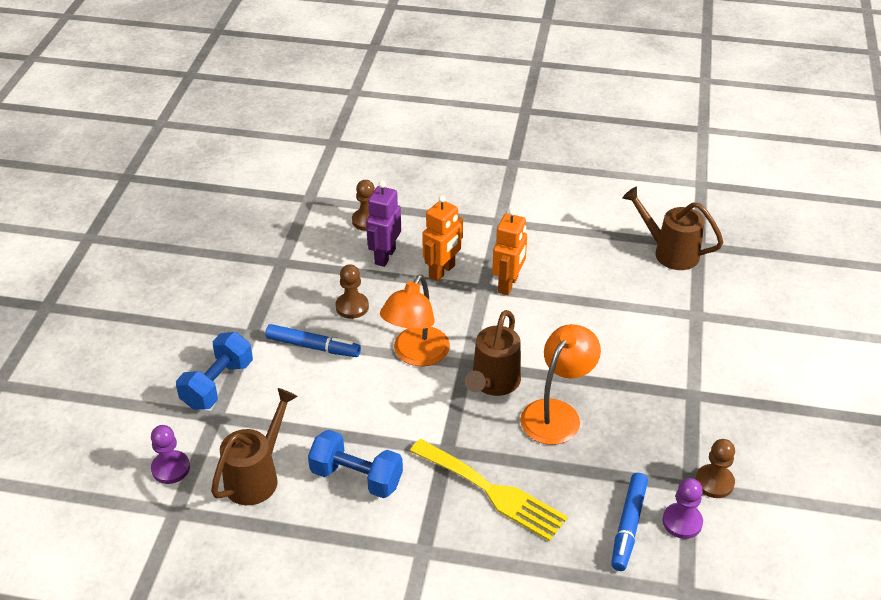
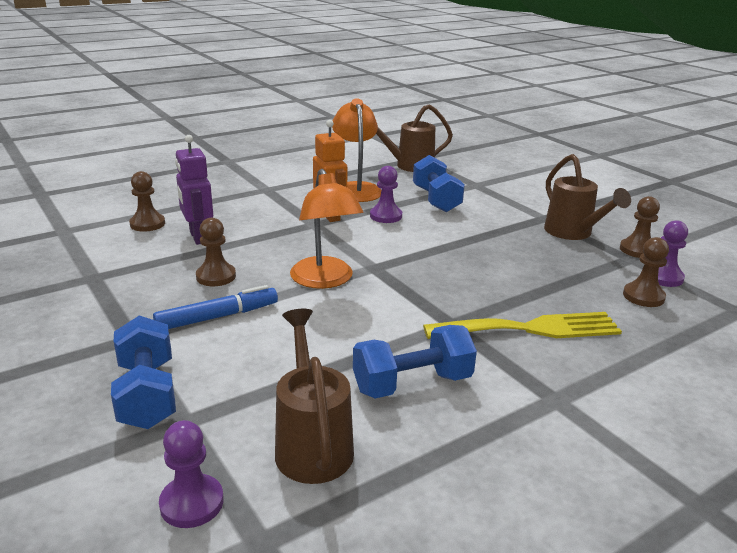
camera: 45 degrees left, 15 degrees down
orange robot [422,195,463,281] -> none
brown watering can [465,310,521,396] -> brown watering can moved to [544,154,631,240]
orange lamp [520,324,601,445] -> orange lamp moved to [332,98,381,202]
blue marker [611,473,648,571] -> brown pawn [623,237,669,307]
none -> purple pawn [370,166,402,223]
none -> blue dumbbell [413,155,465,212]

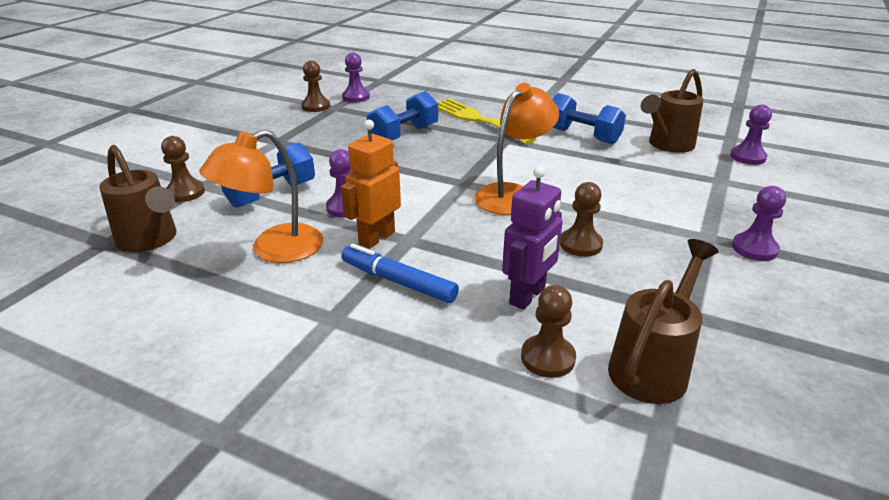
camera: 120 degrees left, 5 degrees up
blue dumbbell [111,315,176,429] -> blue dumbbell moved to [367,91,438,140]
blue marker [153,285,278,329] -> blue marker moved to [341,244,459,303]
brown watering can [544,154,631,240] -> brown watering can moved to [608,239,719,404]
brown pawn [623,237,669,307] -> brown pawn moved to [161,136,205,202]
none -> purple pawn [732,186,786,261]

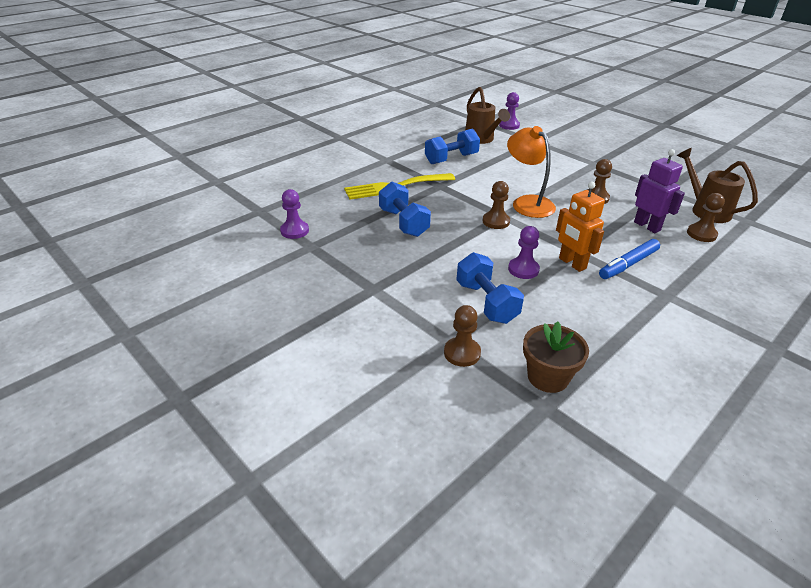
camera: 70 degrees left, 5 degrees up
brown watering can [99,145,177,252] -> brown flower pot [523,321,589,393]
orange lamp [199,130,323,263] -> none
brown pawn [301,61,330,112] -> brown pawn moved to [483,181,510,229]
purple pawn [732,186,786,261] -> none

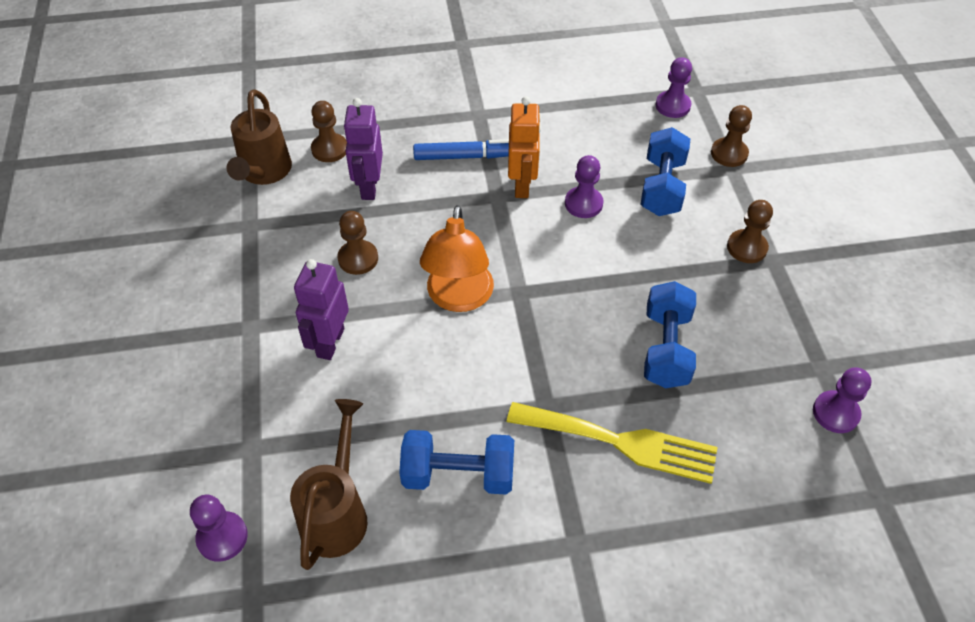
camera: 145 degrees left, 15 degrees up
brown pawn [483,181,510,229] -> brown pawn moved to [727,200,773,263]
brown flower pot [523,321,589,393] -> purple pawn [656,57,692,118]
none -> purple robot [294,259,349,360]

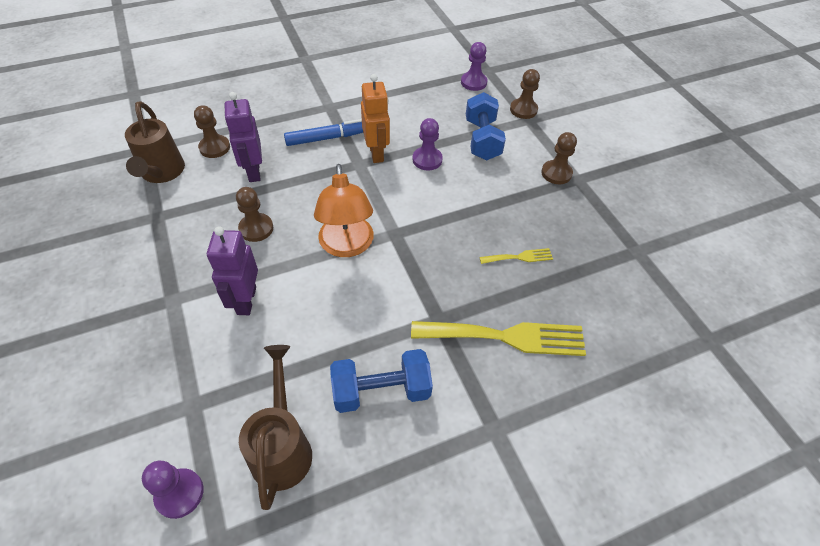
camera: 15 degrees left, 0 degrees up
blue dumbbell [644,281,696,388] -> yellow fork [479,248,553,264]
purple pawn [813,367,872,433] -> none

